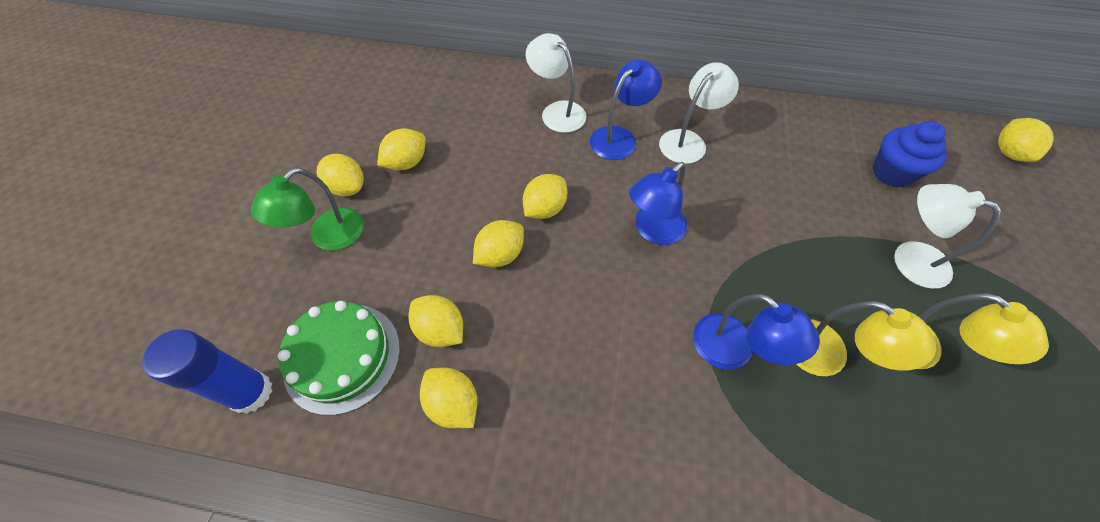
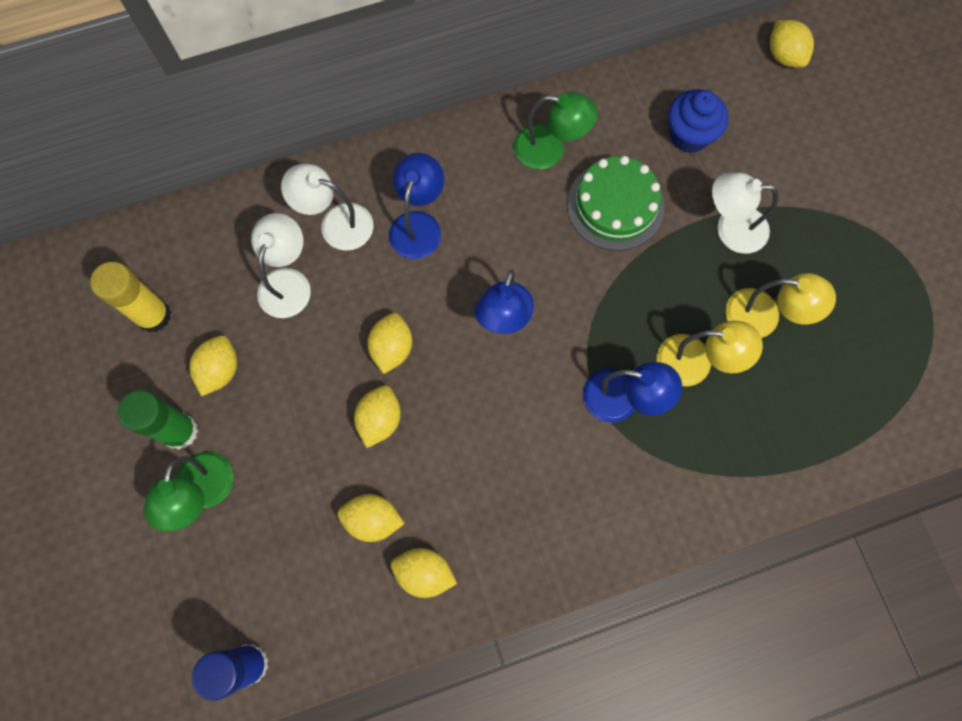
camera: 30 degrees left, 15 degrees up
green cake [278,301,400,415] -> green cake moved to [567,156,664,251]
yellow lemon [316,154,364,196] -> green glue stick [118,390,198,450]
white lamp [659,62,739,164] -> white lamp moved to [251,213,311,318]
none -> yellow glue stick [90,262,171,333]
none -> green lamp [514,92,598,169]

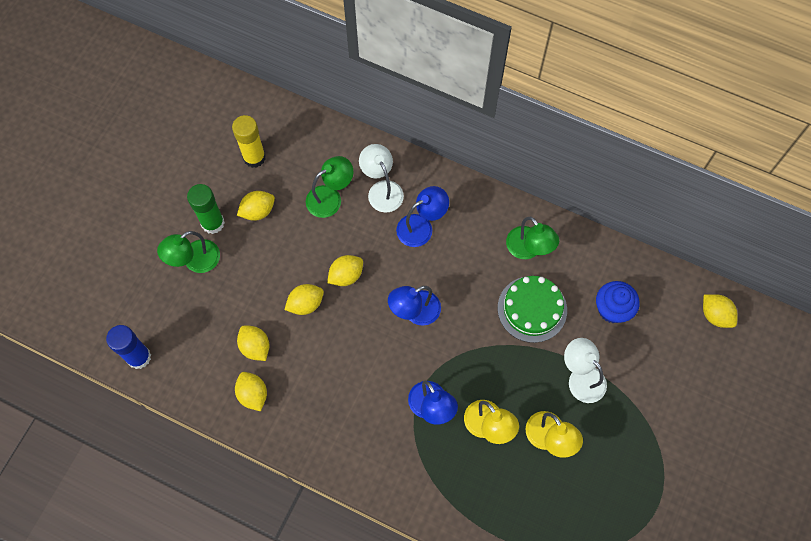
camera: 45 degrees right, 5 degrees down
white lamp [251,213,311,318] -> green lamp [306,156,353,218]
yellow lemon [770,20,814,67] -> yellow lemon turned 60 degrees counterclockwise [703,294,738,328]

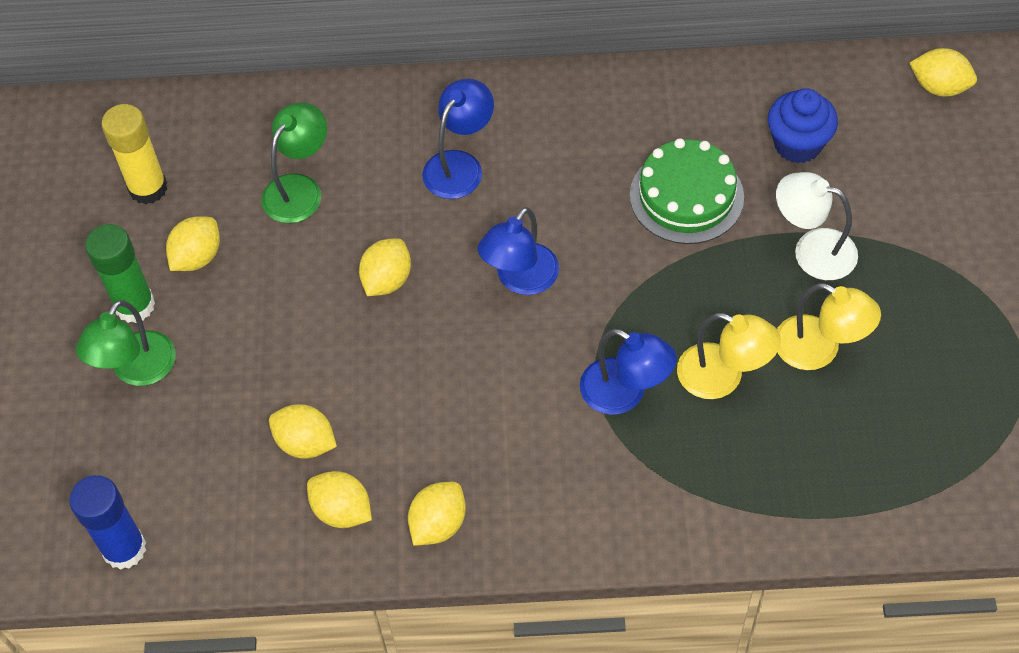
camera: 25 degrees left, 10 degrees down
yellow lemon [284,284,324,315] -> yellow lemon moved to [408,482,466,546]
white lamp [359,144,404,213] -> none
green lamp [506,217,559,259] -> none

